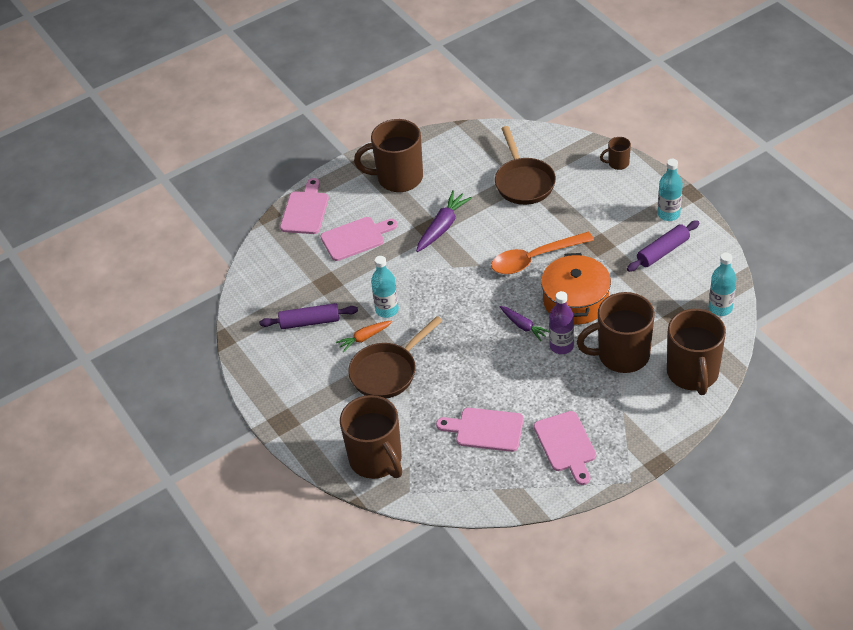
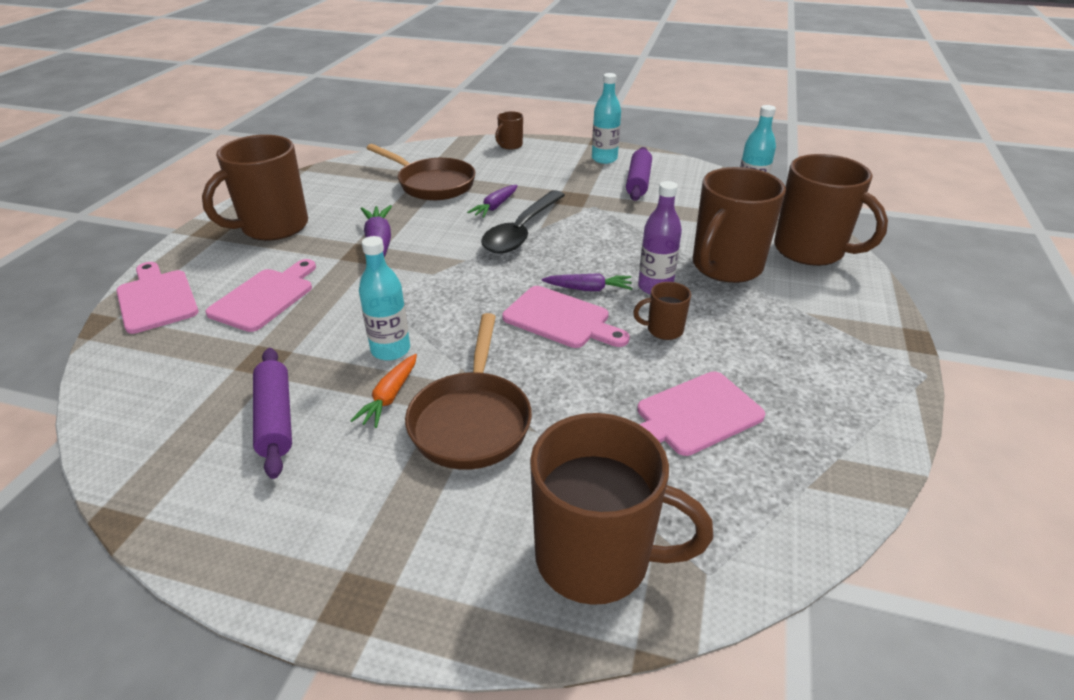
camera: 45 degrees left, 10 degrees down
purple rolling pin [259,303,358,329] -> purple rolling pin turned 60 degrees counterclockwise [253,348,292,479]
orange spoon [491,232,594,274] -> black spoon [481,190,565,253]
pink cutting board [534,411,596,485] -> pink cutting board moved to [502,286,630,348]
orange pot [541,253,611,325] -> none
none -> purple carrot [467,185,518,218]
none -> brown mug [633,282,691,340]

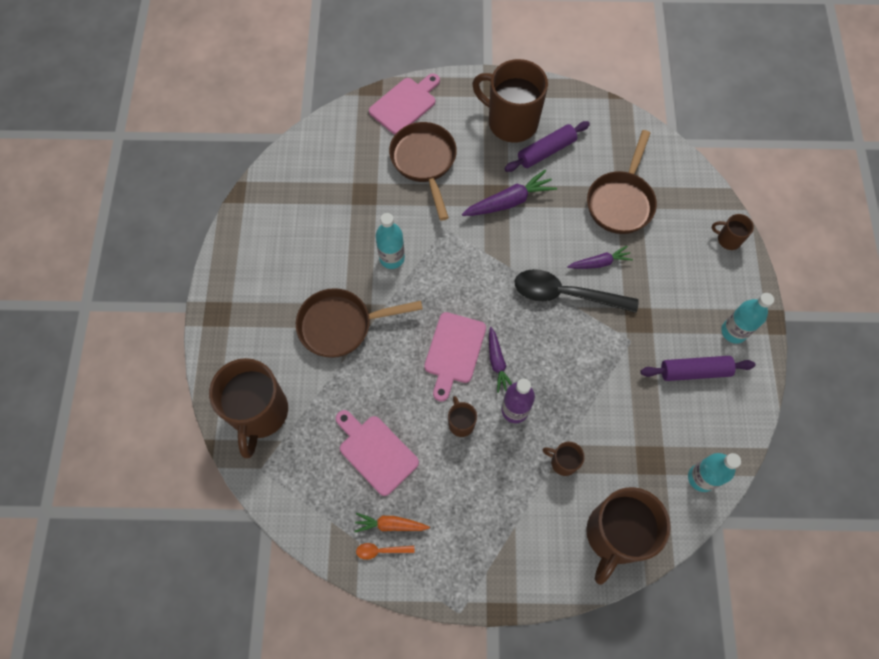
camera: 75 degrees right, 30 degrees up
pink cutting board [205,259,316,332] -> brown pan [389,122,457,221]
purple rolling pin [253,348,292,479] -> purple rolling pin moved to [504,121,590,172]
orange carrot [350,354,417,428] -> orange carrot moved to [354,513,430,532]
purple carrot [467,185,518,218] -> purple carrot turned 150 degrees clockwise [567,246,633,269]
brown mug [693,167,786,283] -> brown mug [542,442,585,476], size x0.45
none -> orange spoon [356,543,414,560]

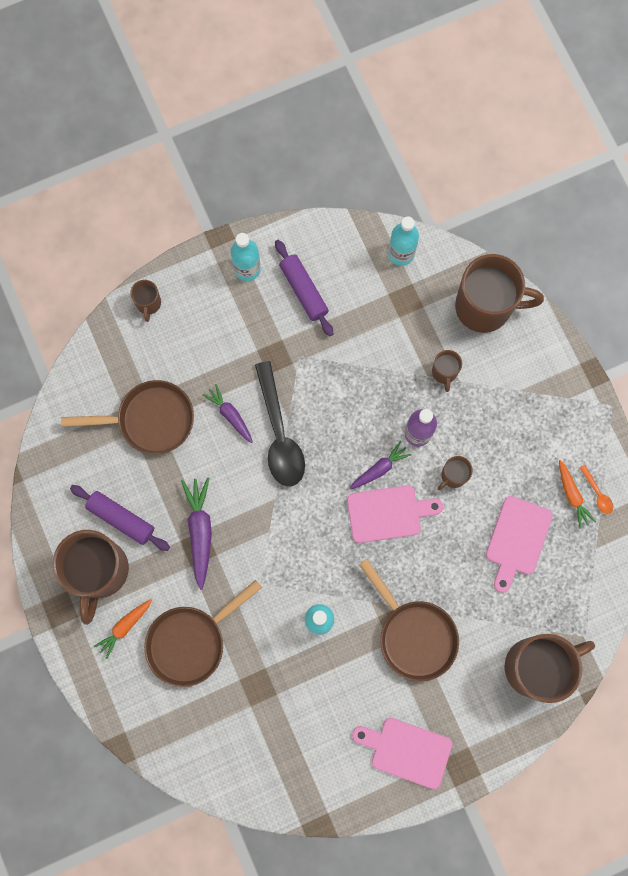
camera: 115 degrees left, 10 degrees up
pink cutting board [369,74,440,135] -> pink cutting board moved to [352,718,452,789]
purple carrot [462,169,557,216] -> purple carrot turned 45 degrees clockwise [181,477,212,590]
none -> orange carrot [94,599,152,659]

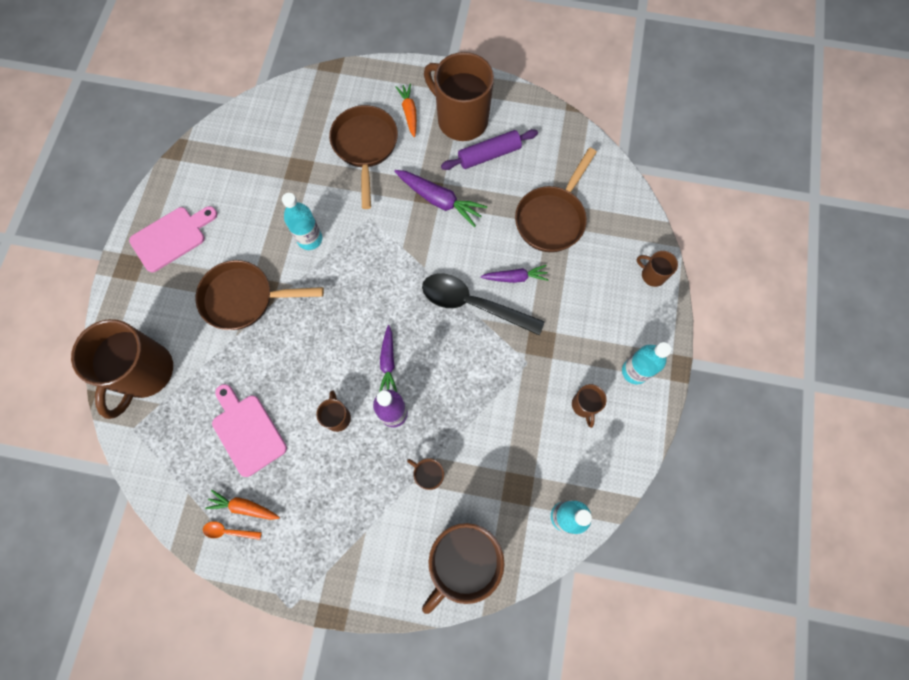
camera: 125 degrees right, 5 degrees down
purple rolling pin [275,240,333,336] -> brown mug [572,384,607,428]
pink cutting board [347,485,443,543] -> none

